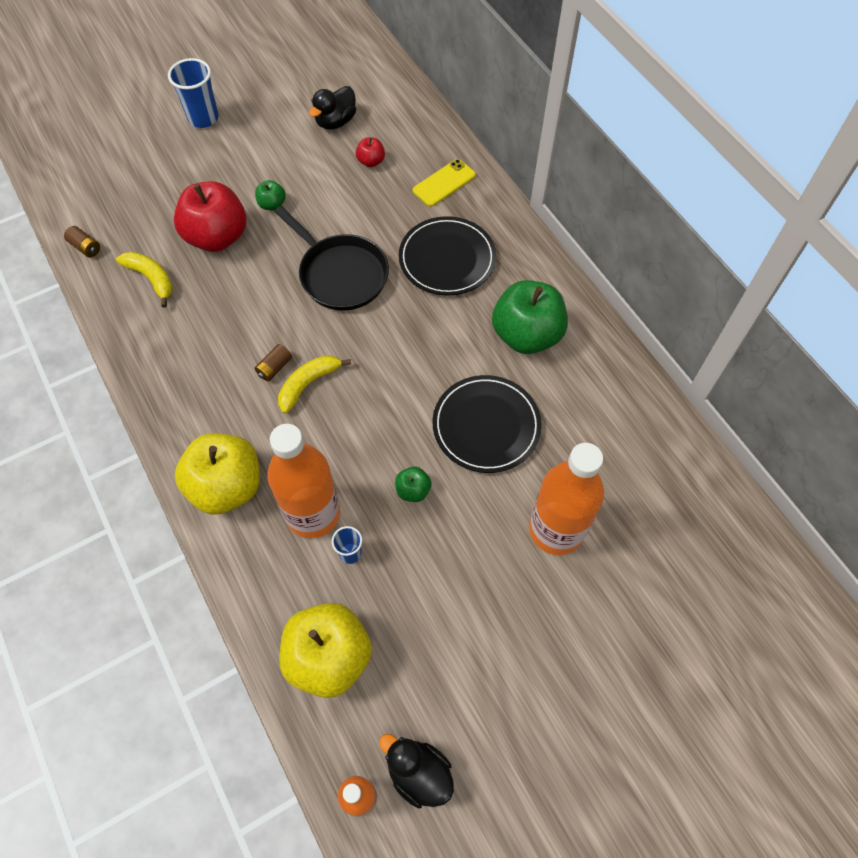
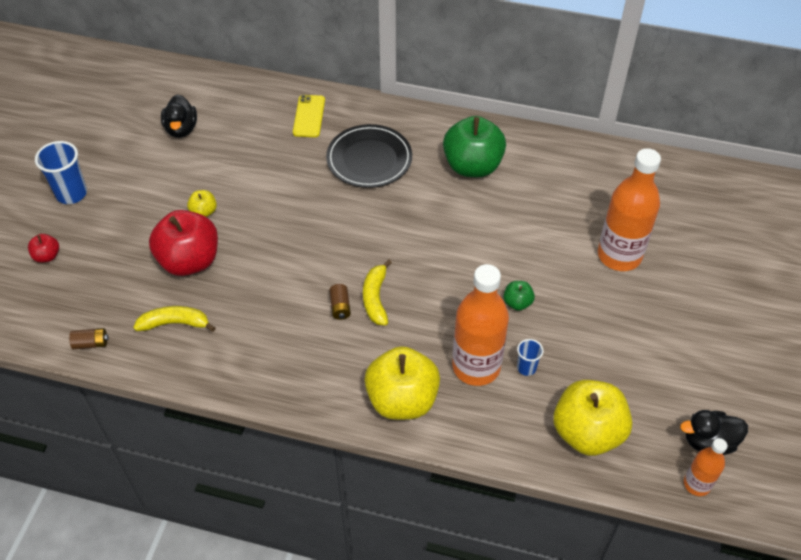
camera: 45 degrees left, 10 degrees down
green apple [255,180,286,210] -> yellow apple [187,190,217,217]
black pan [274,206,389,311] -> none
red apple [356,137,385,167] -> red apple moved to [28,234,59,262]
black plate [433,375,542,473] -> none

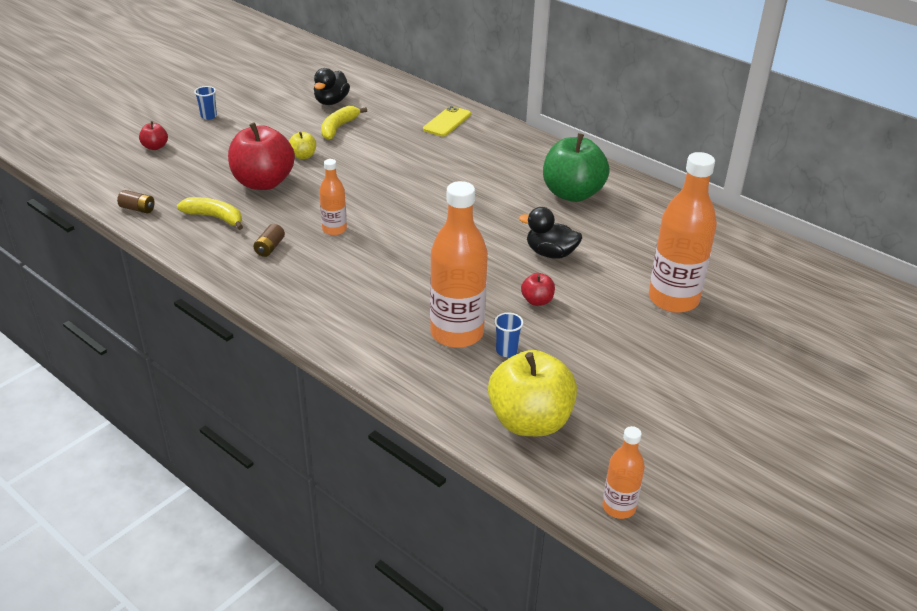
camera: 25 degrees right, 15 degrees down
blue cup [35,141,87,204] -> blue cup [194,86,217,120], size x0.55
black plate [326,124,412,188] -> none
brown battery [329,284,351,320] -> brown battery moved to [253,224,285,257]
yellow banana [363,259,392,325] -> yellow banana moved to [321,106,367,140]
yellow apple [364,346,440,420] -> none
green apple [503,281,535,311] -> red apple [521,273,555,306]
black duck [680,410,748,455] -> black duck moved to [519,207,582,259]
none -> orange bottle [319,159,347,235]

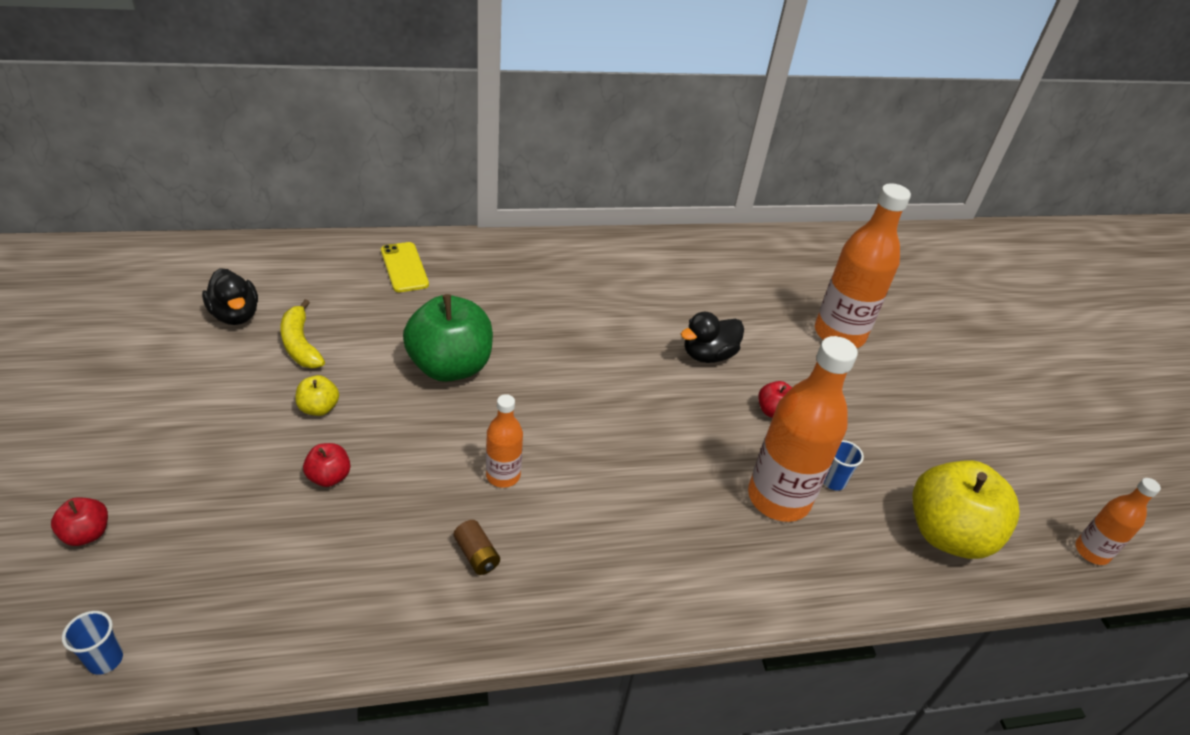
camera: 55 degrees left, 5 degrees up
brown battery [117,190,155,213] -> none
yellow banana [177,197,243,230] -> none
blue cup [194,86,217,120] -> blue cup moved to [62,611,123,675]
red apple [228,122,295,190] -> red apple [303,443,351,487], size x0.45
green apple [543,133,610,202] -> green apple moved to [403,294,493,382]

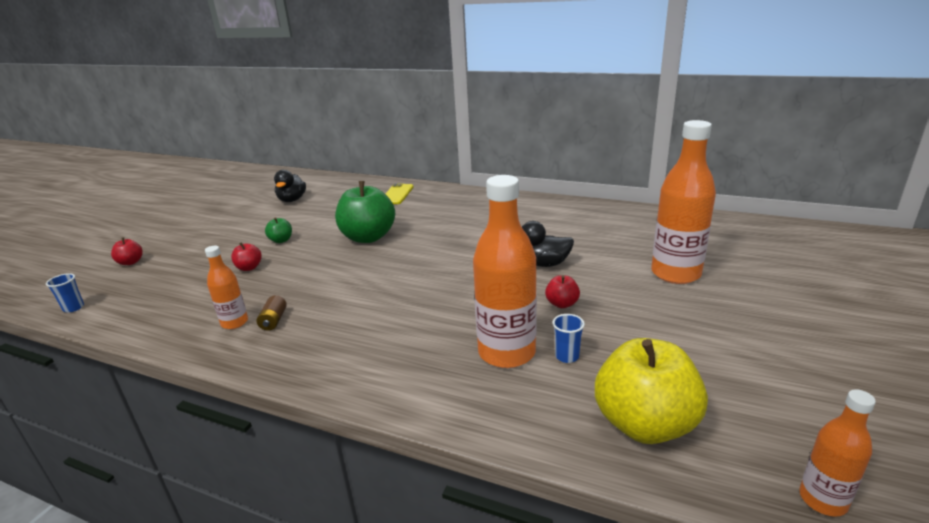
camera: 40 degrees right, 15 degrees down
yellow banana [280,299,325,368] -> none
yellow apple [295,375,339,416] -> green apple [265,217,292,243]
orange bottle [486,394,523,488] -> orange bottle moved to [205,245,248,329]

